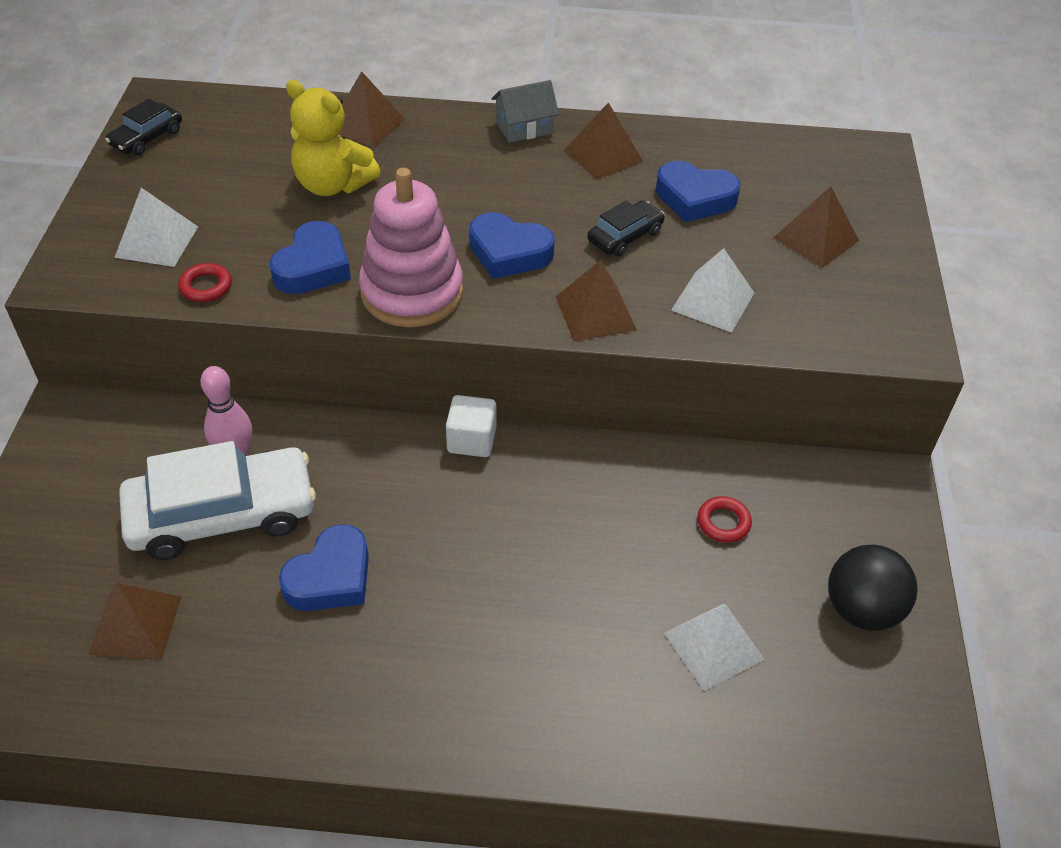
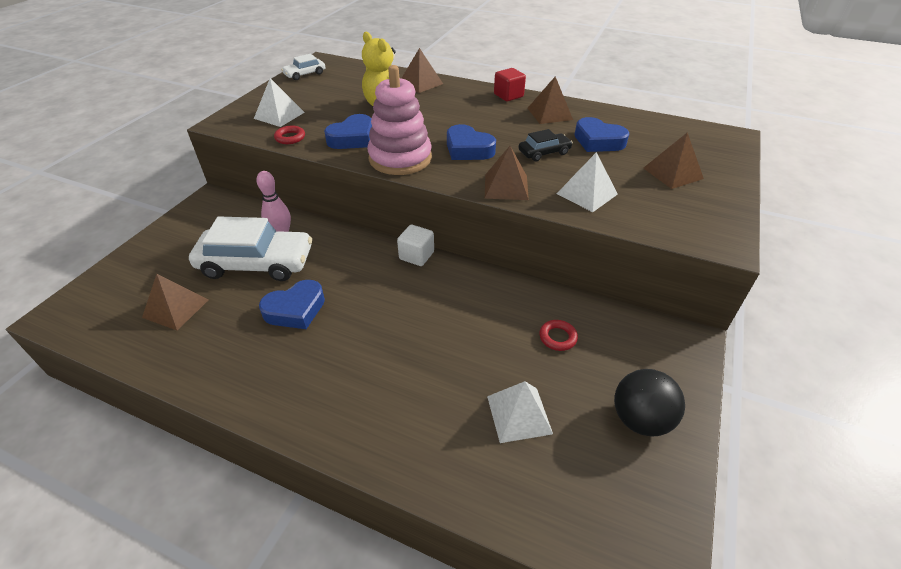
camera: 20 degrees right, 5 degrees down
black car [106,98,182,155] -> white car [281,54,325,80]
grey house [492,80,559,143] -> red cube [494,68,526,101]

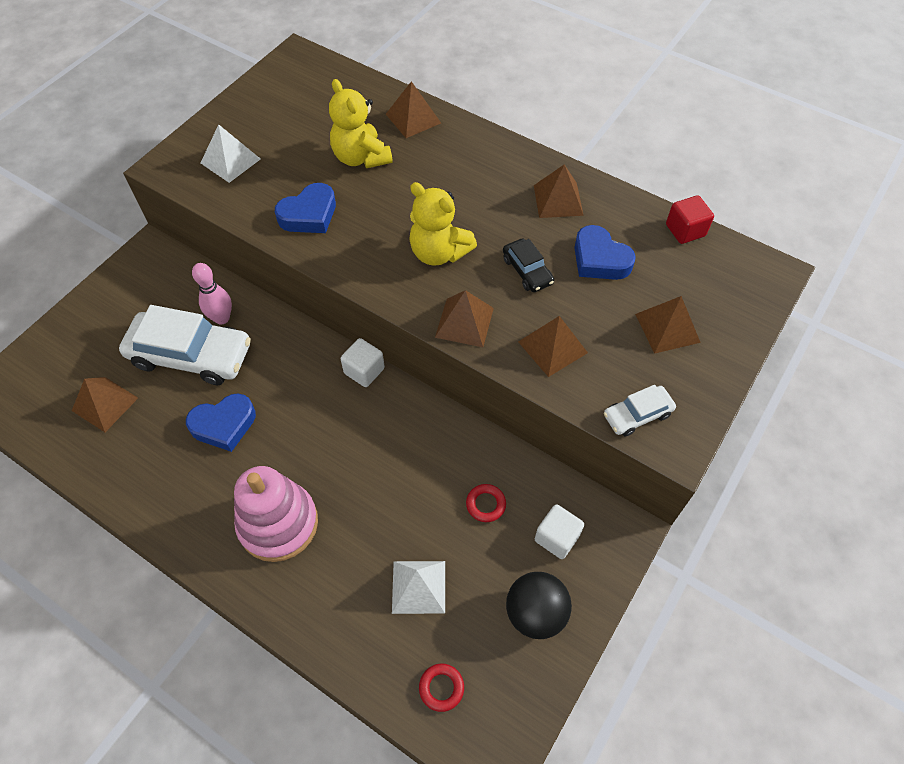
camera: 10 degrees right, 15 degrees up
red ring [274,126,305,144] -> red ring moved to [419,663,464,712]
white car [281,54,325,80] -> white car moved to [604,385,676,436]
pink stacking toy [367,65,432,175] -> pink stacking toy moved to [234,466,318,562]
blue heart [447,124,496,160] -> yellow teddy bear [409,182,477,266]
red cube [494,68,526,101] -> red cube moved to [666,195,714,244]
black car [518,129,573,161] -> black car turned 75 degrees clockwise [503,238,554,292]
white pyramid [557,152,618,212] -> brown pyramid [518,316,588,377]
none -> white cube [535,504,584,559]

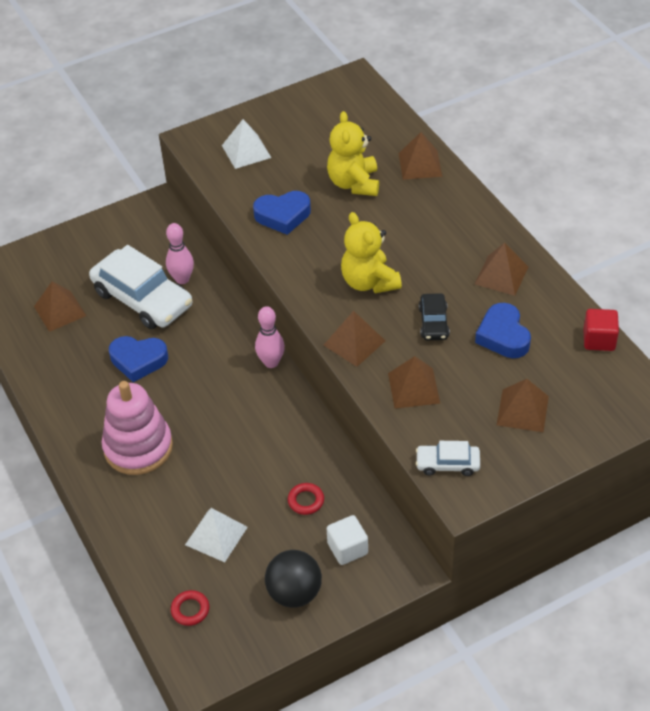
camera: 30 degrees right, 10 degrees down
white cube [341,338,385,387] -> pink bowling pin [255,306,285,368]

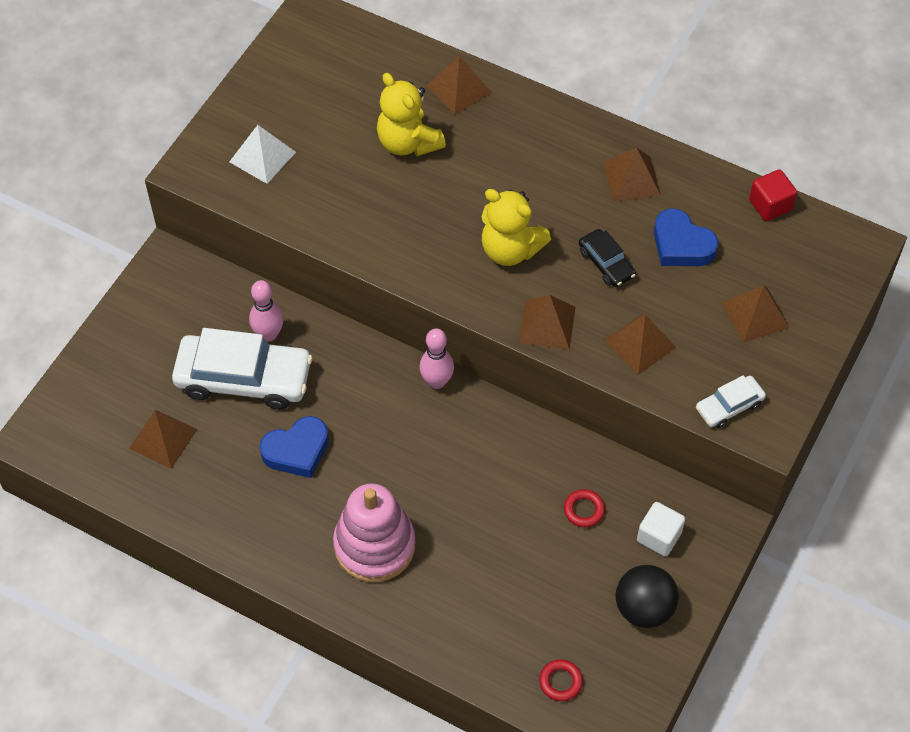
camera: 35 degrees left, 10 degrees up
white pyramid [185,508,248,562] -> none
blue heart [253,191,311,235] -> none

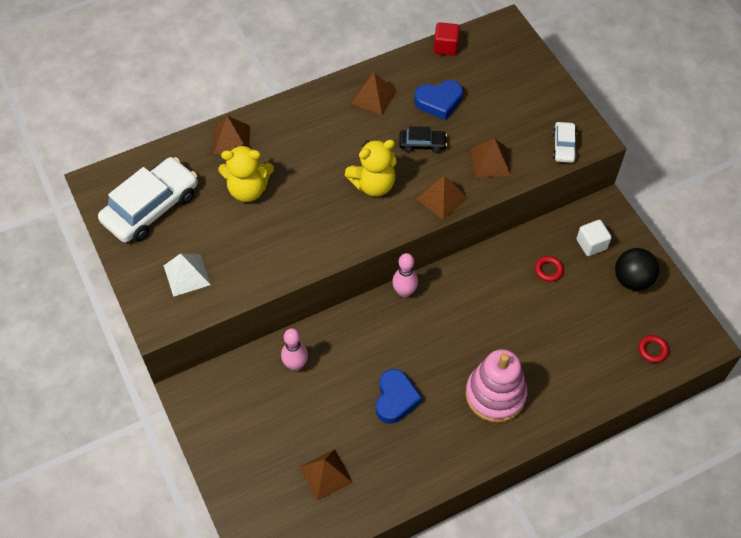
camera: 55 degrees left, 0 degrees up
white car [172,328,312,409] -> white car moved to [98,157,198,243]
brown pyramid [722,285,789,343] -> none

